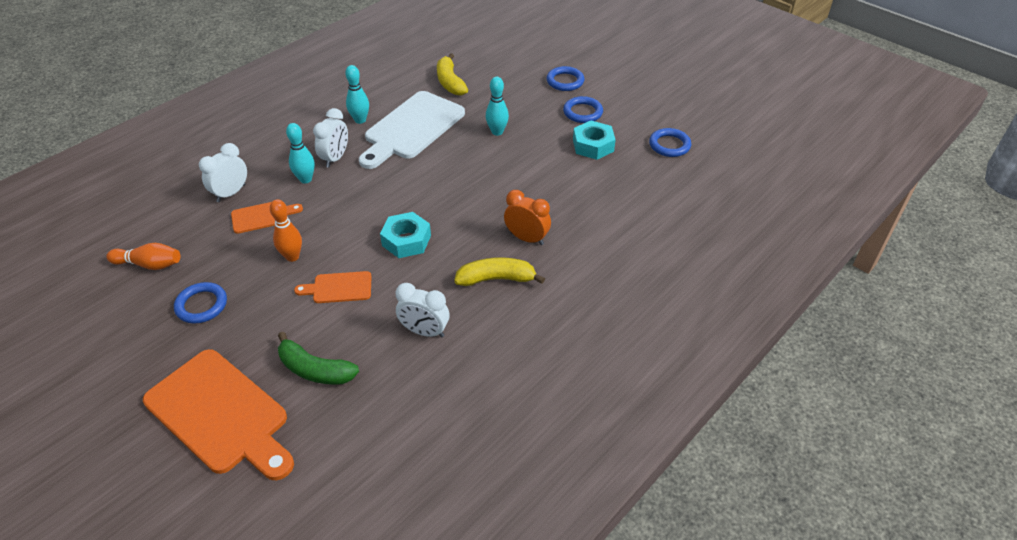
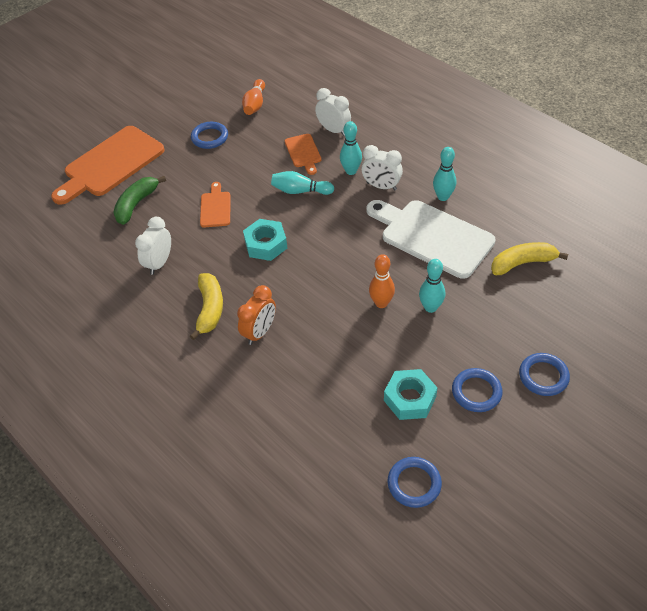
camera: 95 degrees right, 5 degrees up
orange bowling pin [270,199,302,262] -> orange bowling pin moved to [369,254,395,308]
none -> turquoise bowling pin [271,171,334,195]

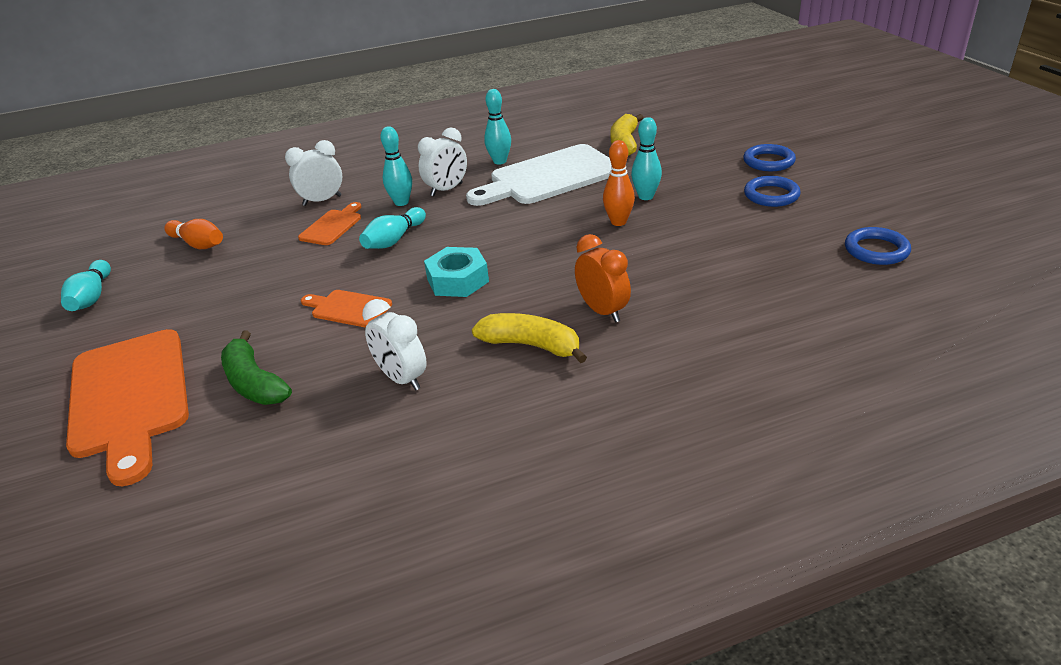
camera: 65 degrees left, 15 degrees down
blue ring [191,122,228,149] -> none
orange cutting board [285,134,321,175] -> orange cutting board turned 75 degrees counterclockwise [298,202,361,245]
turquoise nut [384,369,437,420] -> none
none -> turquoise bowling pin [61,260,111,311]

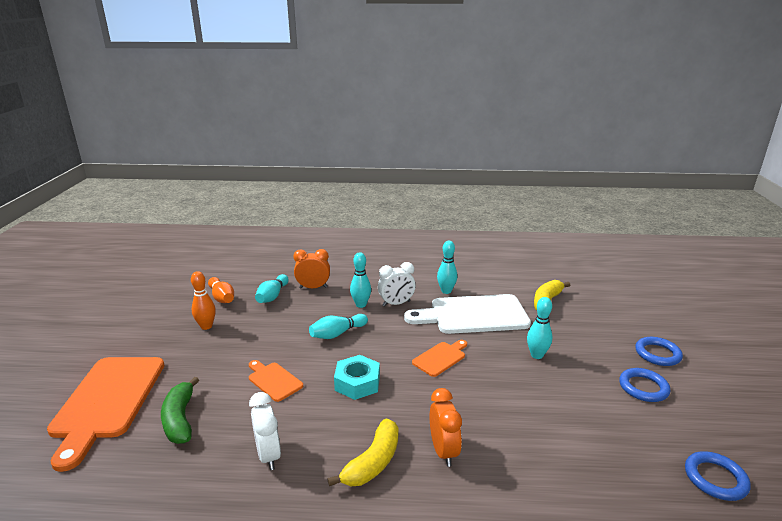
camera: 20 degrees right, 10 degrees down
turquoise bowling pin [61,260,111,311] -> turquoise bowling pin moved to [255,274,289,303]
white clock [285,140,342,206] -> orange clock [293,249,330,289]
orange cutting board [298,202,361,245] -> orange cutting board moved to [412,340,467,377]
yellow banana [472,313,587,363] -> yellow banana turned 75 degrees clockwise [328,418,398,486]
orange bowling pin [603,140,635,226] -> orange bowling pin moved to [191,271,216,330]

